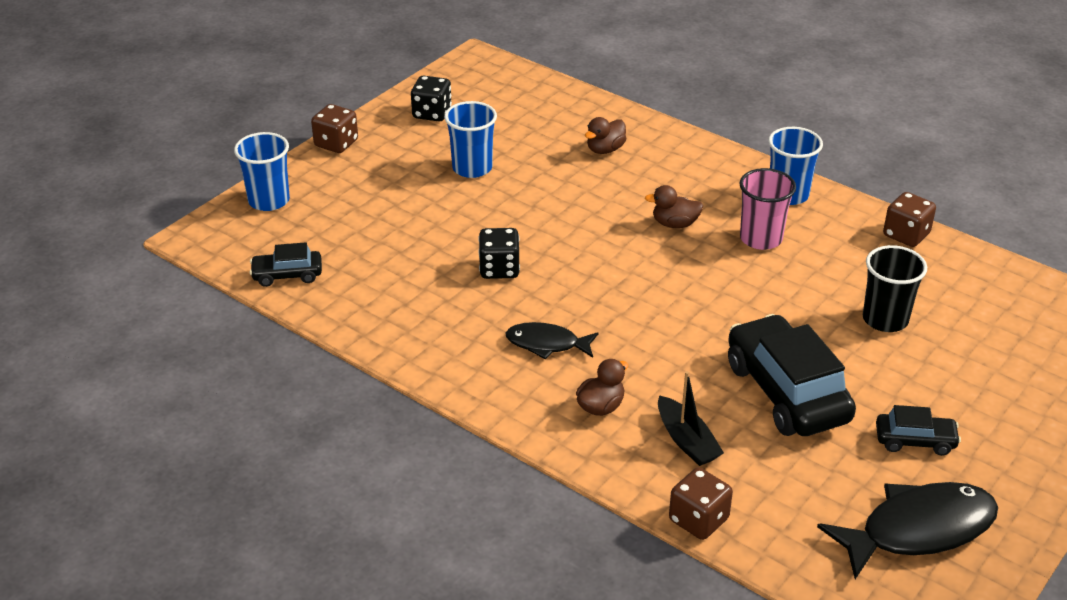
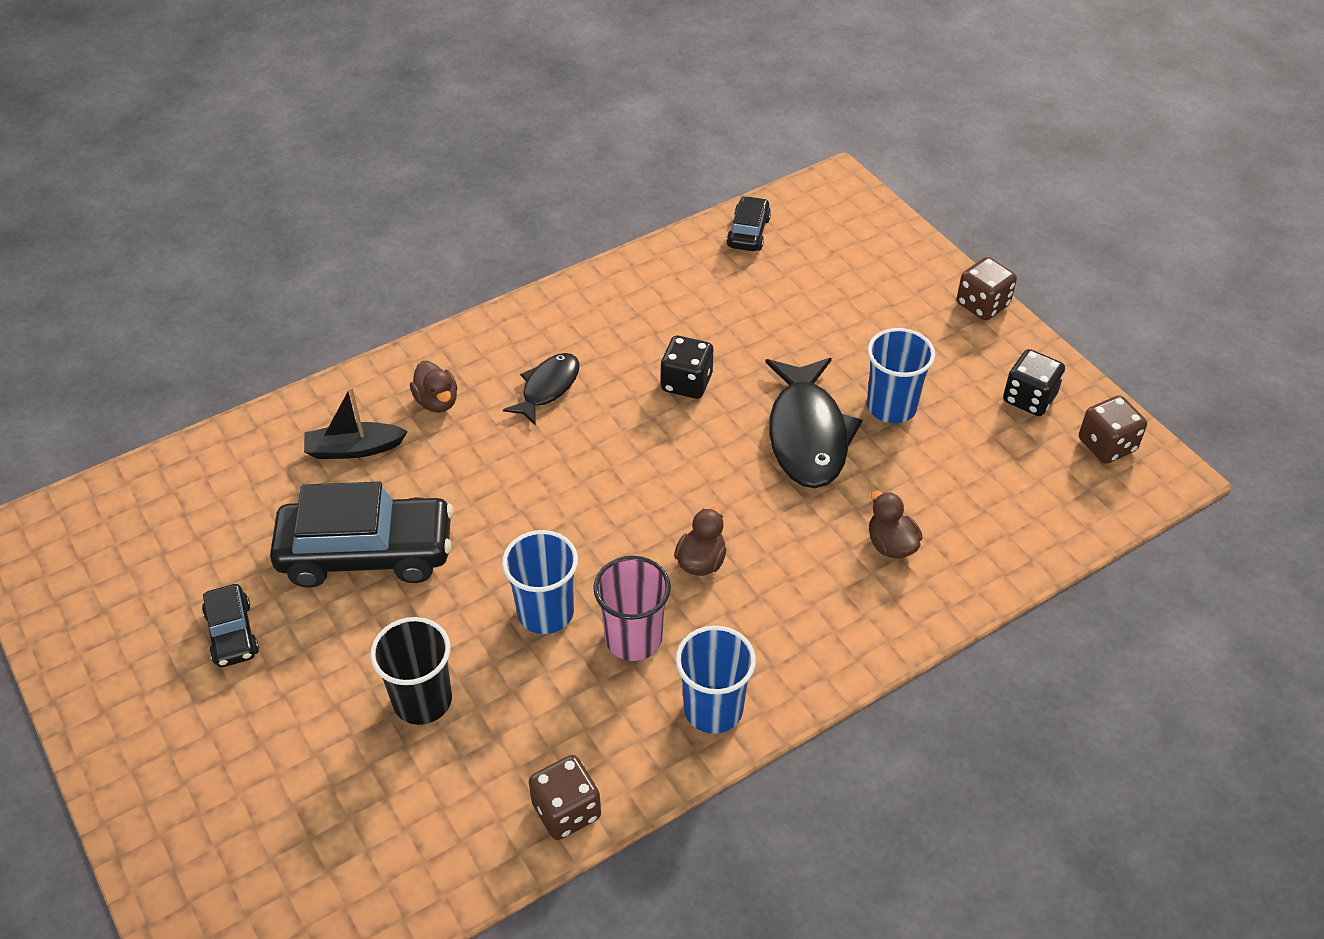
camera: 110 degrees right, 10 degrees up
blue cup [234,132,290,211] -> blue cup moved to [502,530,578,634]
brown dice [669,467,733,540] -> brown dice moved to [1079,395,1147,464]
black fish [817,482,998,579] -> black fish moved to [765,358,863,488]
black car [876,405,961,456] -> black car turned 45 degrees counterclockwise [202,584,259,667]

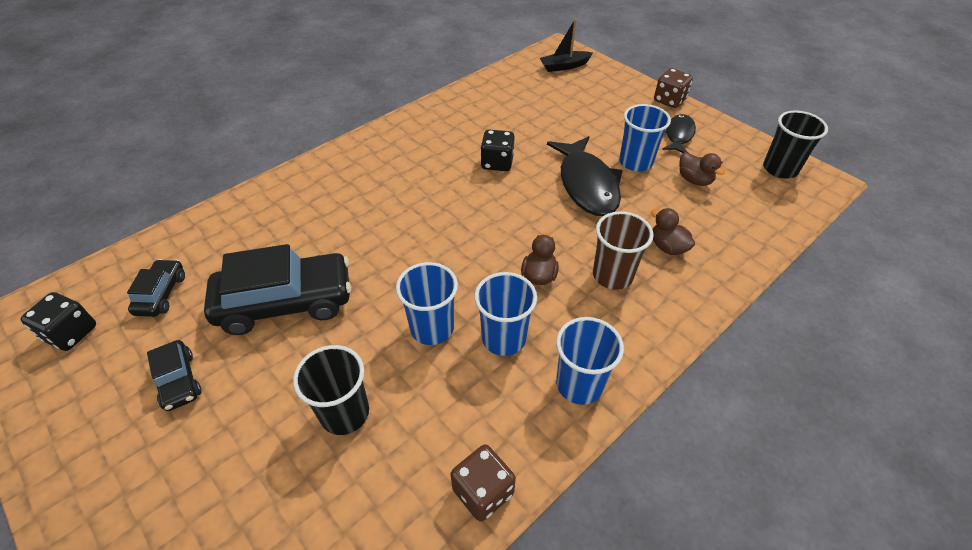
camera: 10 degrees left, 0 degrees up
black boat [304,387,408,459] -> black boat moved to [540,19,593,72]
brown duck [410,361,457,413] -> brown duck moved to [679,152,725,186]
black fish [503,353,580,426] -> black fish moved to [662,114,696,153]
pink cup [593,556,671,661] -> blue cup [474,272,537,356]
black car [727,196,771,251] -> black car moved to [127,259,185,317]
black dice [1003,349,1065,416] -> black dice moved to [21,292,96,351]
brown dice [1079,395,1147,464] -> black cup [763,110,828,179]
none -> brown cup [593,211,653,290]

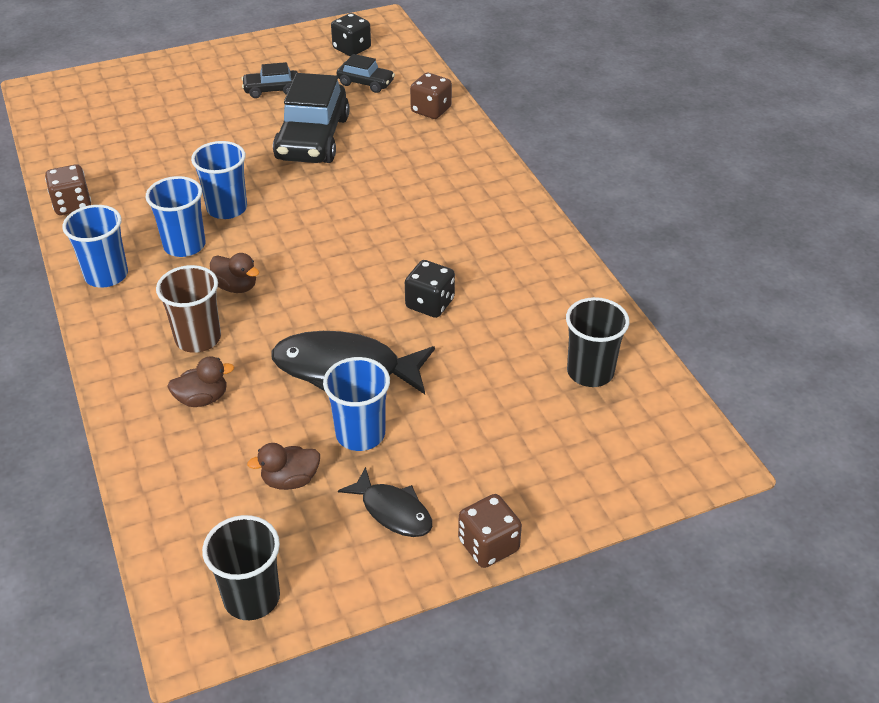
camera: 110 degrees right, 5 degrees down
black cup [293,345,369,435] -> black cup moved to [566,297,629,387]
black boat [540,19,593,72] -> none
none -> brown dice [410,73,452,119]

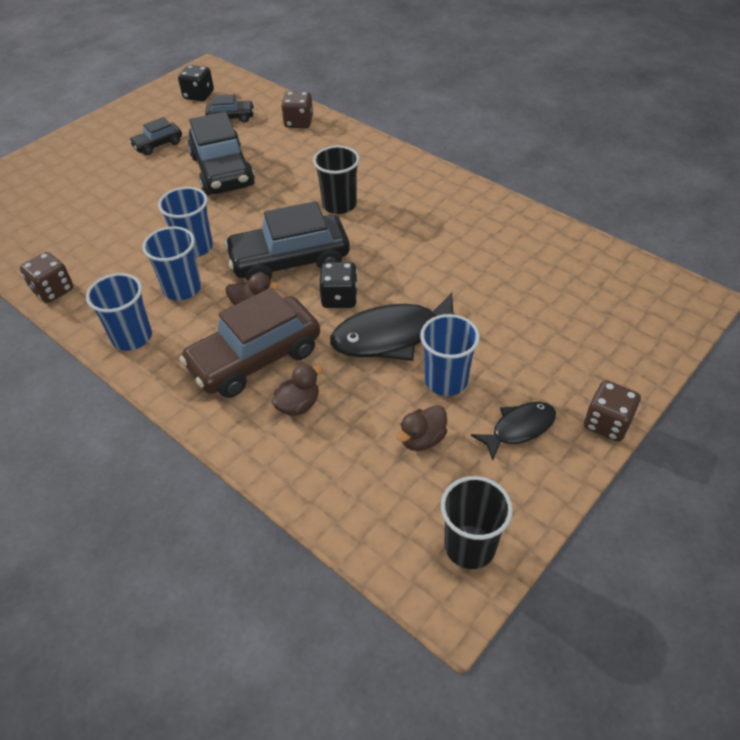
camera: 25 degrees left, 5 degrees up
brown cup [156,265,221,353] -> brown car [179,288,320,398]
black fish [338,467,432,537] -> black fish turned 45 degrees counterclockwise [471,402,556,460]
black dice [405,260,455,318] -> black dice moved to [319,262,358,308]
black cup [566,297,629,387] -> black cup moved to [313,146,360,214]
none -> black car [224,201,350,280]

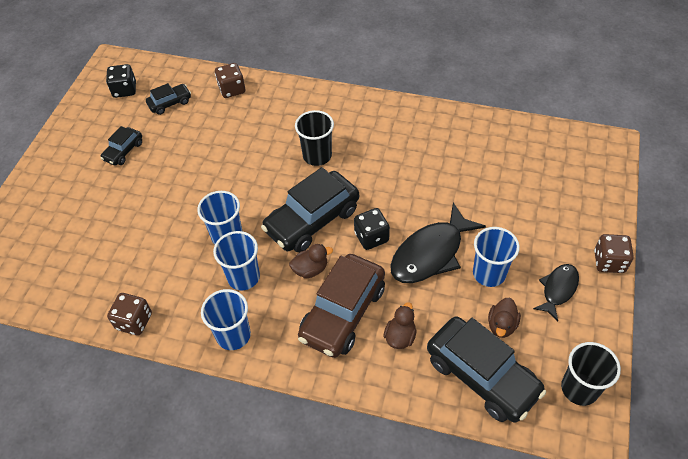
camera: 25 degrees left, 5 degrees up
black car [188,112,255,195] -> black car moved to [427,316,546,423]

